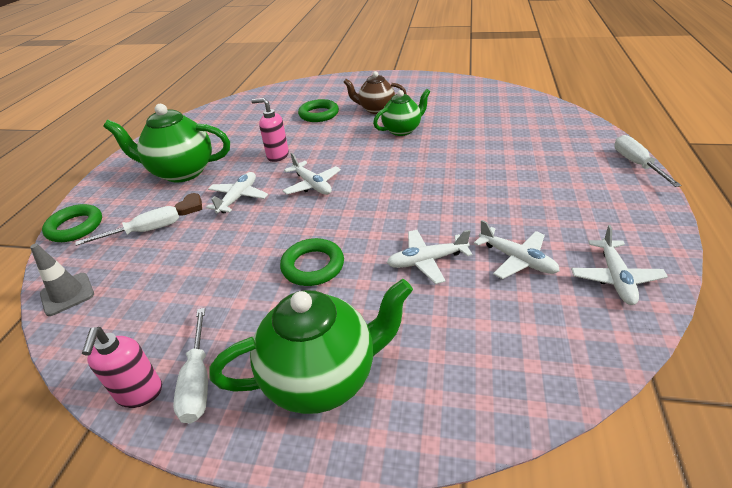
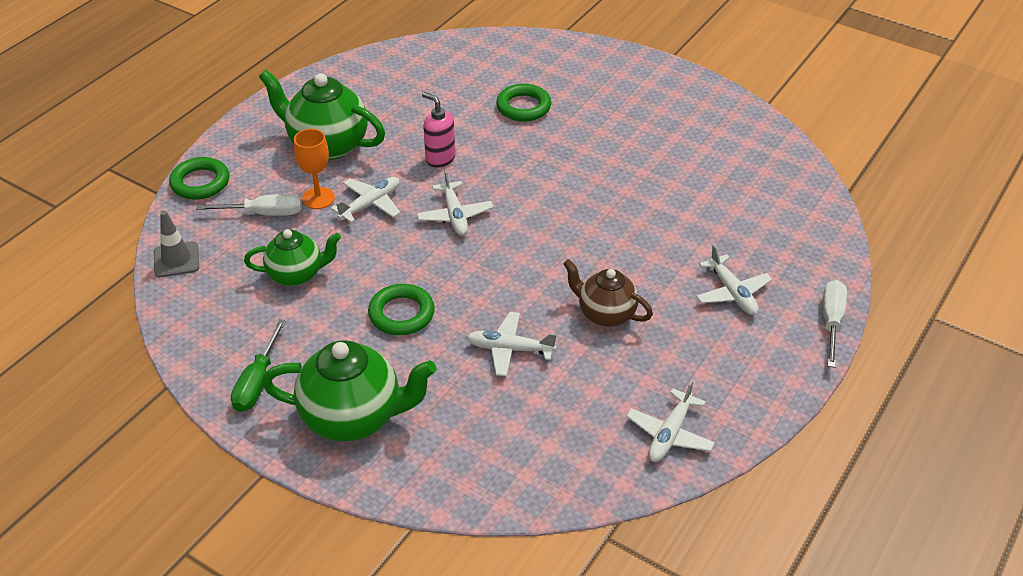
camera: 20 degrees right, 5 degrees up
pink soap dispenser [82,327,162,408] -> none
white screwdriver [173,308,208,423] -> green screwdriver [231,319,286,412]
brown heart [174,193,202,216] -> orange goblet [294,129,335,209]
brown teapot [343,71,407,114] -> brown teapot moved to [563,259,653,327]
green teapot [373,89,430,136] -> green teapot moved to [244,229,341,286]
white plane [474,220,560,279] -> white plane moved to [696,245,772,315]

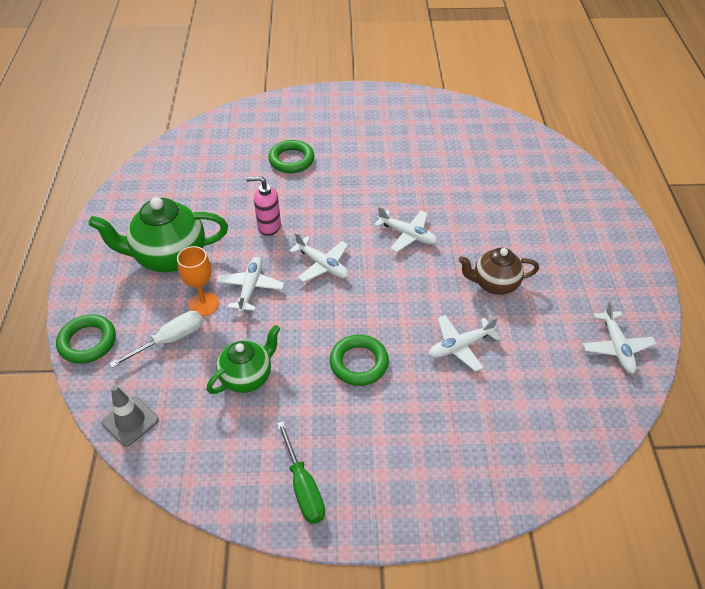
camera: 35 degrees left, 5 degrees up
green teapot [262,340,437,441] -> none
white plane [696,245,772,315] -> white plane moved to [374,206,438,252]
white screwdriver [823,280,847,368] -> none

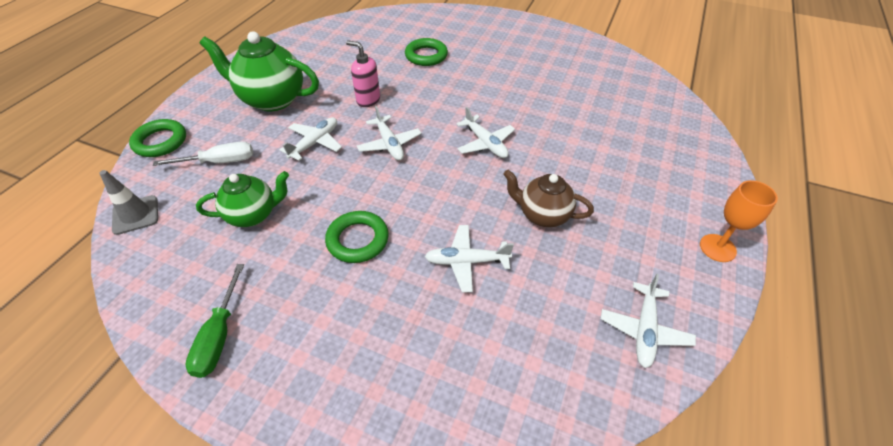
camera: 25 degrees right, 0 degrees up
orange goblet [177,246,219,316] -> orange goblet moved to [700,180,778,262]

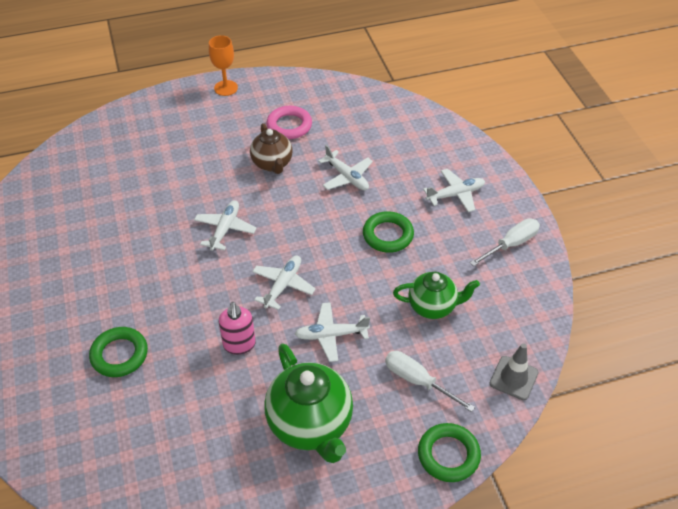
camera: 130 degrees left, 0 degrees up
green screwdriver [185,264,244,378] -> white screwdriver [470,218,540,266]
green teapot [196,171,289,227] -> green teapot turned 150 degrees clockwise [393,272,480,319]
white plane [601,274,696,368] -> white plane moved to [423,169,485,212]
none -> pink ring [266,106,312,139]

